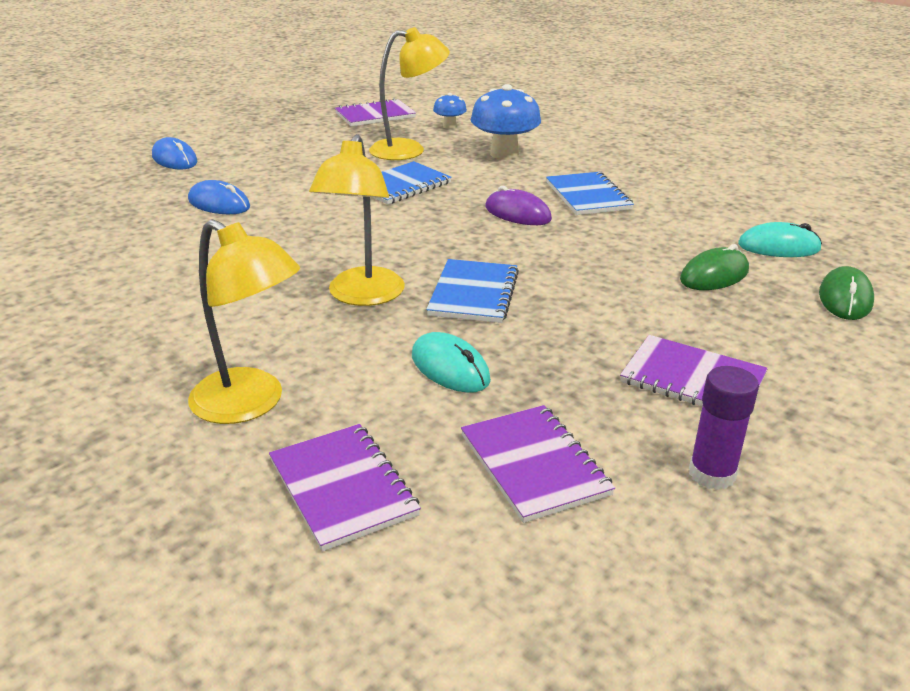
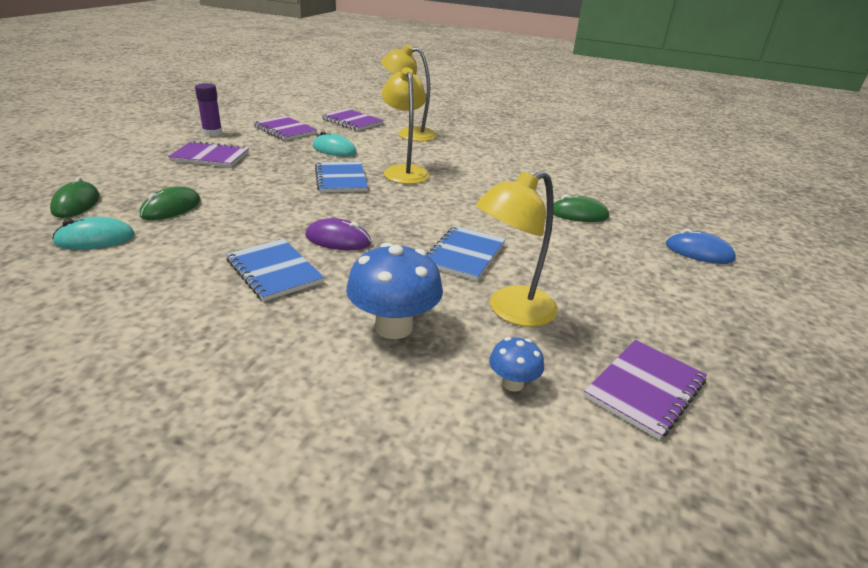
camera: 155 degrees right, 0 degrees up
blue mouse [188,180,250,214] -> green mouse [553,194,609,222]

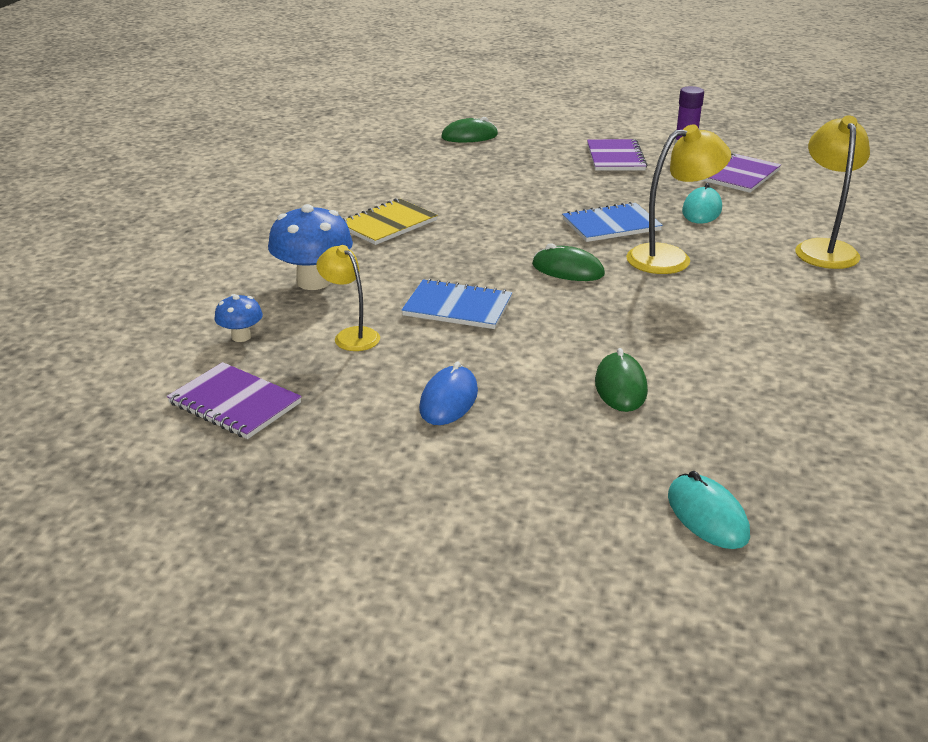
camera: 85 degrees right, 0 degrees up
turquoise mouse [52,217,135,250] -> turquoise mouse moved to [668,471,750,549]
green mouse [140,186,200,220] -> green mouse moved to [532,244,605,281]
blue notebook [226,239,324,301] -> yellow notebook [343,198,438,245]
purple mouse [305,218,371,250] -> none
purple notebook [321,109,384,131] -> none
yellow lamp [476,171,558,327] -> yellow lamp [316,245,380,351], size x0.63
blue mouse [666,229,736,264] -> blue mouse moved to [419,361,478,425]

